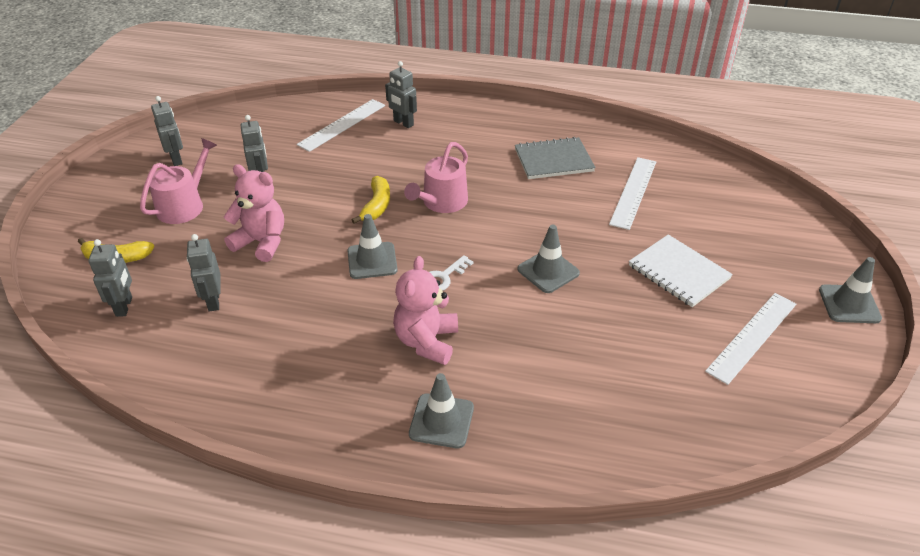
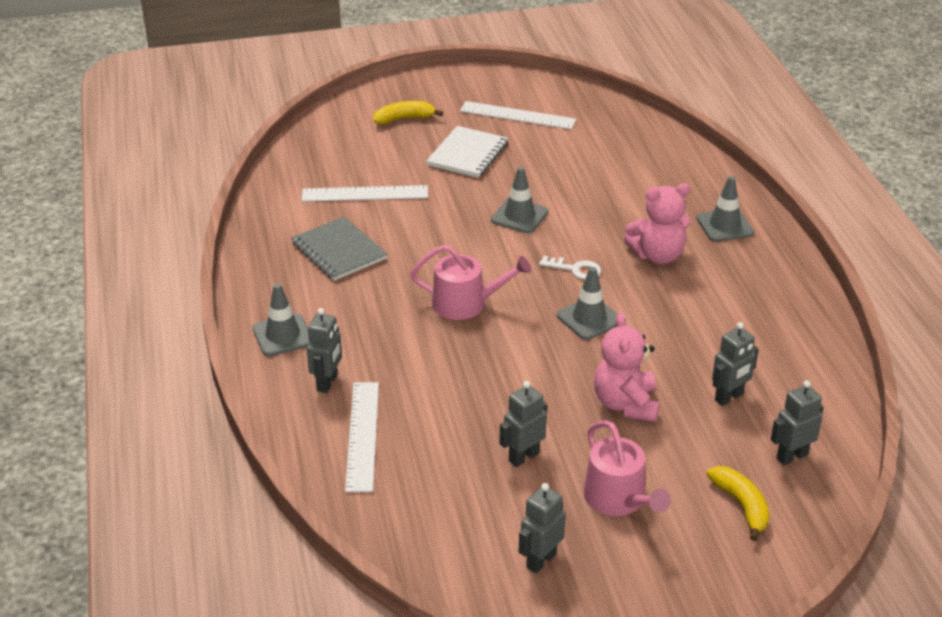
camera: 115 degrees left, 5 degrees down
pink watering can [140,138,217,224] -> pink watering can turned 120 degrees counterclockwise [584,420,671,516]
white ruler [297,99,385,152] -> white ruler turned 75 degrees clockwise [345,382,379,492]
yellow banana [352,176,390,224] -> yellow banana moved to [373,101,443,124]
grey traffic cone [819,257,882,323] -> grey traffic cone moved to [252,283,310,356]

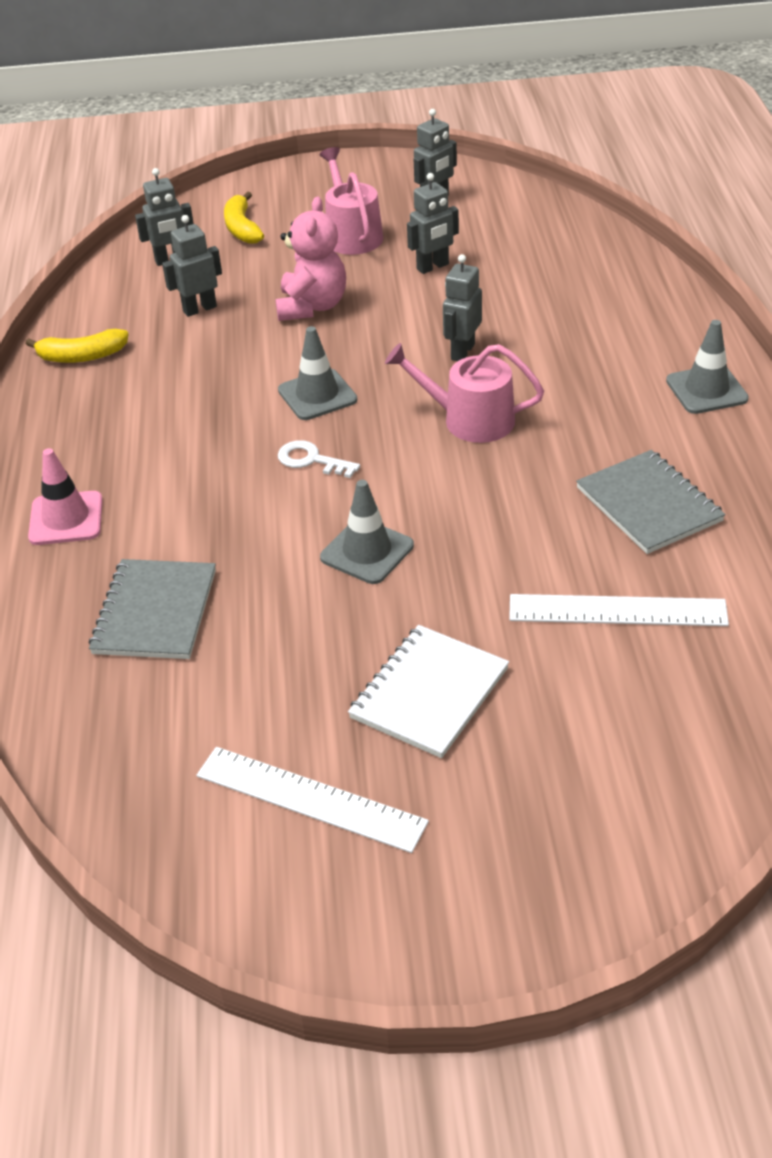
camera: 170 degrees left, 5 degrees up
grey robot [307,308,342,393] -> grey robot moved to [443,254,482,361]
white ruler [345,382,379,492] -> none
yellow banana [373,101,443,124] -> yellow banana moved to [26,329,129,363]
pink teddy bear [624,183,691,264] -> none
grey traffic cone [697,176,754,242] -> pink traffic cone [28,448,103,545]
none -> grey notebook [89,559,216,659]

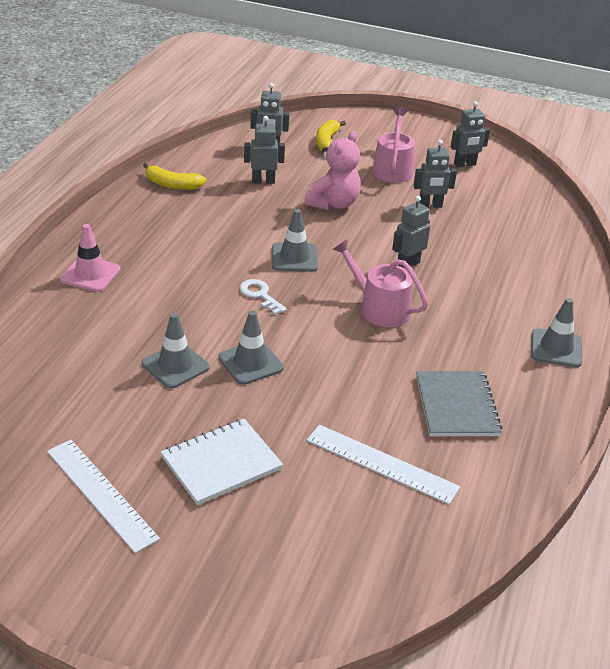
camera: 20 degrees right, 5 degrees down
grey notebook [89,559,216,659] -> none
none -> grey traffic cone [142,313,210,388]

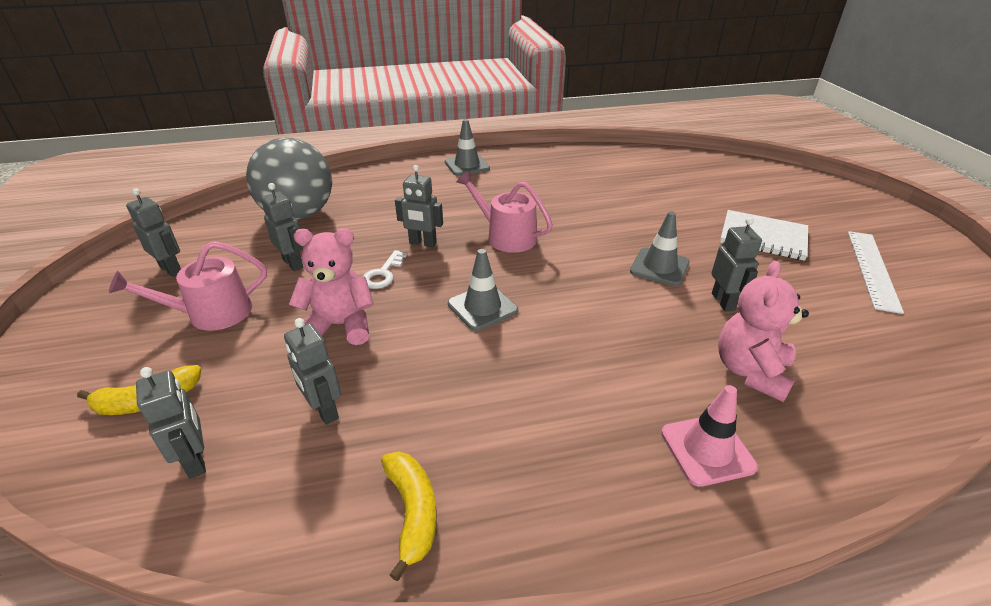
camera: 120 degrees left, 0 degrees up
grey traffic cone [142,313,210,388] -> grey robot [711,217,762,312]
white key [240,279,287,315] -> white key moved to [362,250,407,289]
white ruler [307,425,460,504] -> none
pink watering can [333,239,428,327] -> pink watering can turned 120 degrees clockwise [456,171,553,253]
grey notebook [416,371,502,436] -> none
none -> grey ball [246,137,332,220]
none -> pink teddy bear [718,261,809,402]

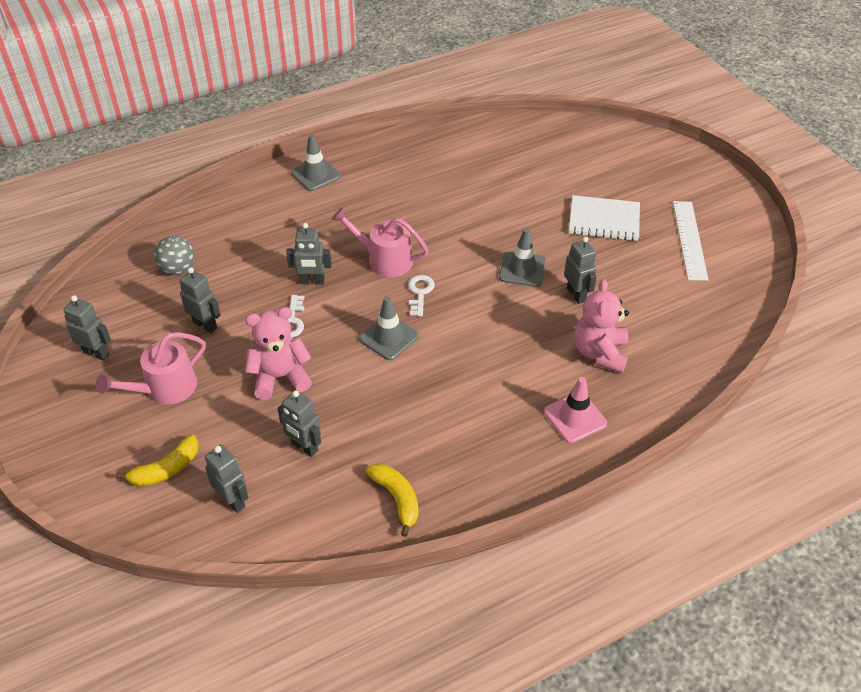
camera: 15 degrees left, 10 degrees up
grey ball [246,137,332,220] -> grey ball [154,236,195,275], size x0.51
none -> white key [408,275,435,316]

